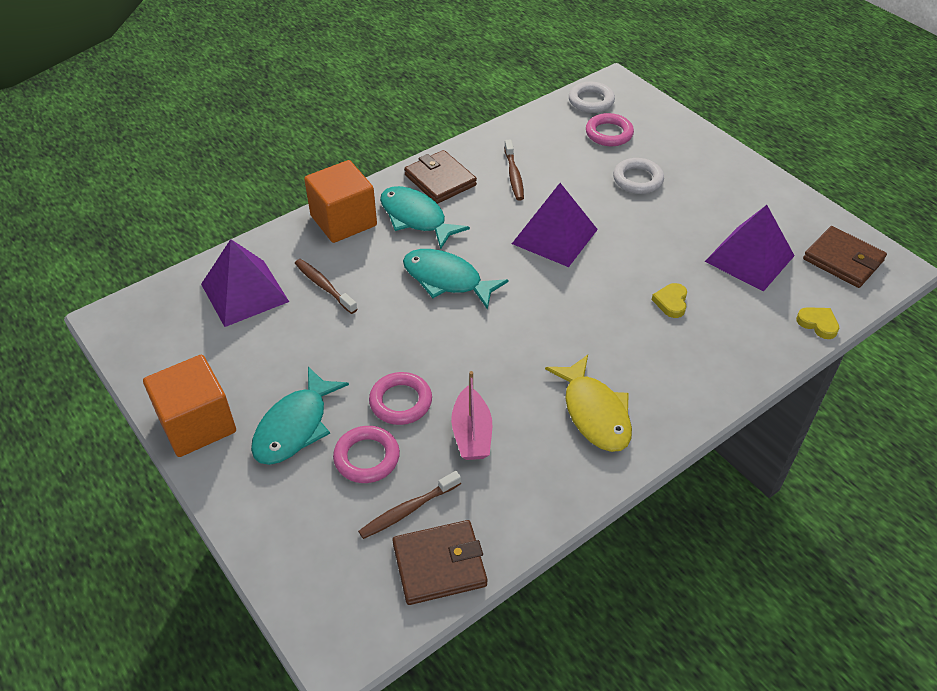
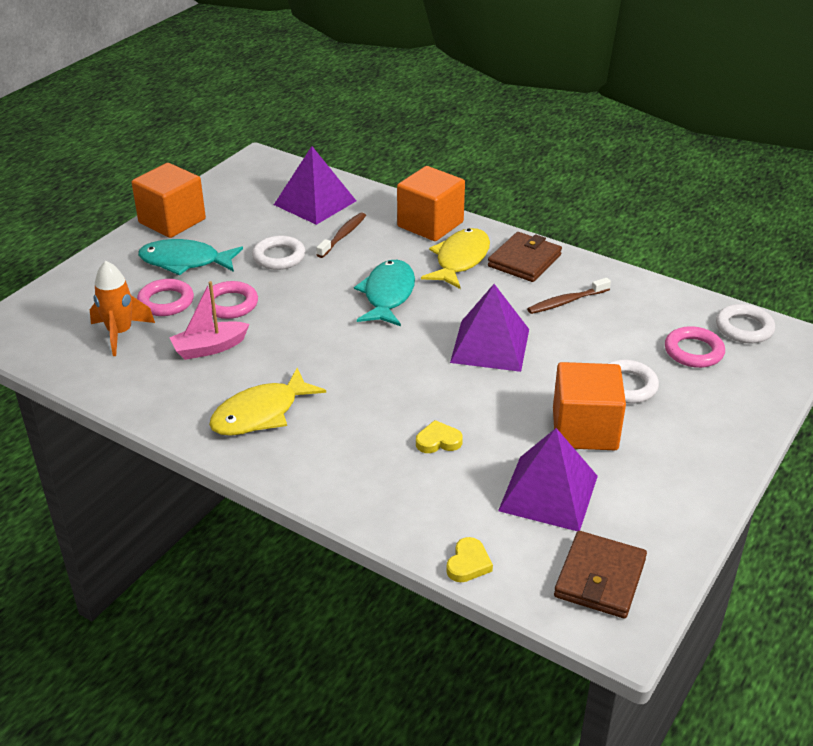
camera: 70 degrees right, 10 degrees down
brown toothbrush [358,471,461,539] -> orange rocket [90,261,155,356]
turquoise fish [380,186,470,249] -> yellow fish [421,228,490,289]
brown wallet [392,520,487,605] -> none
none -> white ring [252,235,305,270]
none -> orange cube [553,362,626,450]

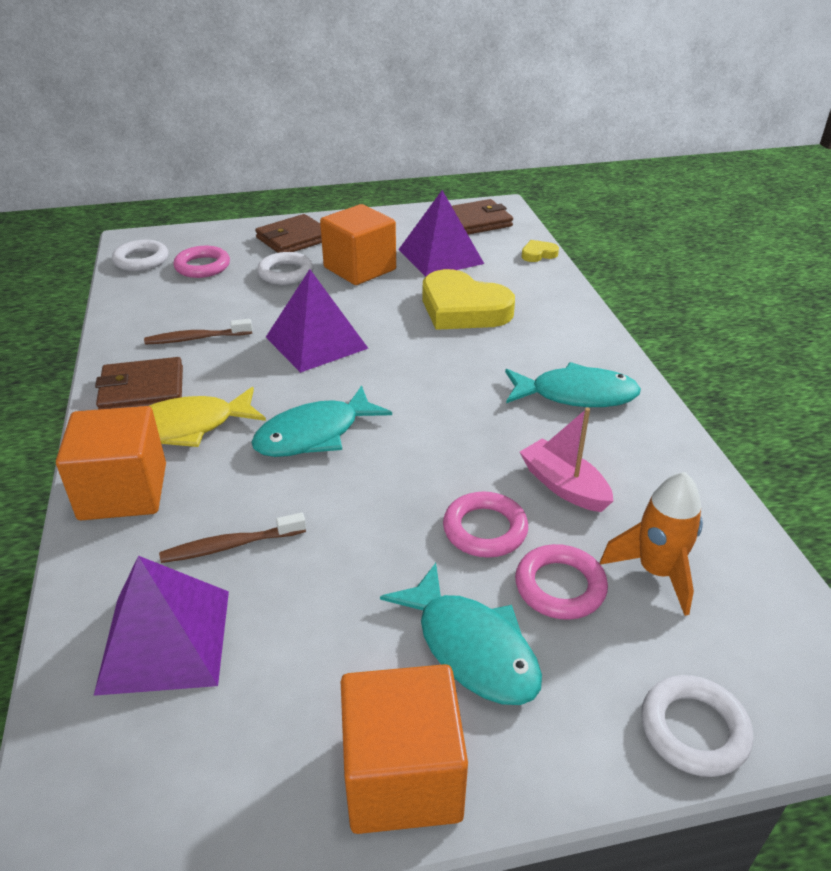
camera: 135 degrees left, 0 degrees up
pink boat [169,281,249,360] -> pink boat turned 150 degrees counterclockwise [520,408,614,512]
yellow fish [209,368,326,436] -> turquoise fish [505,362,641,407]
white ring [252,235,305,270] -> white ring moved to [641,675,753,777]
yellow heart [416,420,463,453] -> yellow heart [423,269,515,330], size x2.31
brown toothbrush [527,278,611,314] -> brown toothbrush turned 150 degrees clockwise [144,319,252,345]
none -> brown wallet [255,214,322,253]

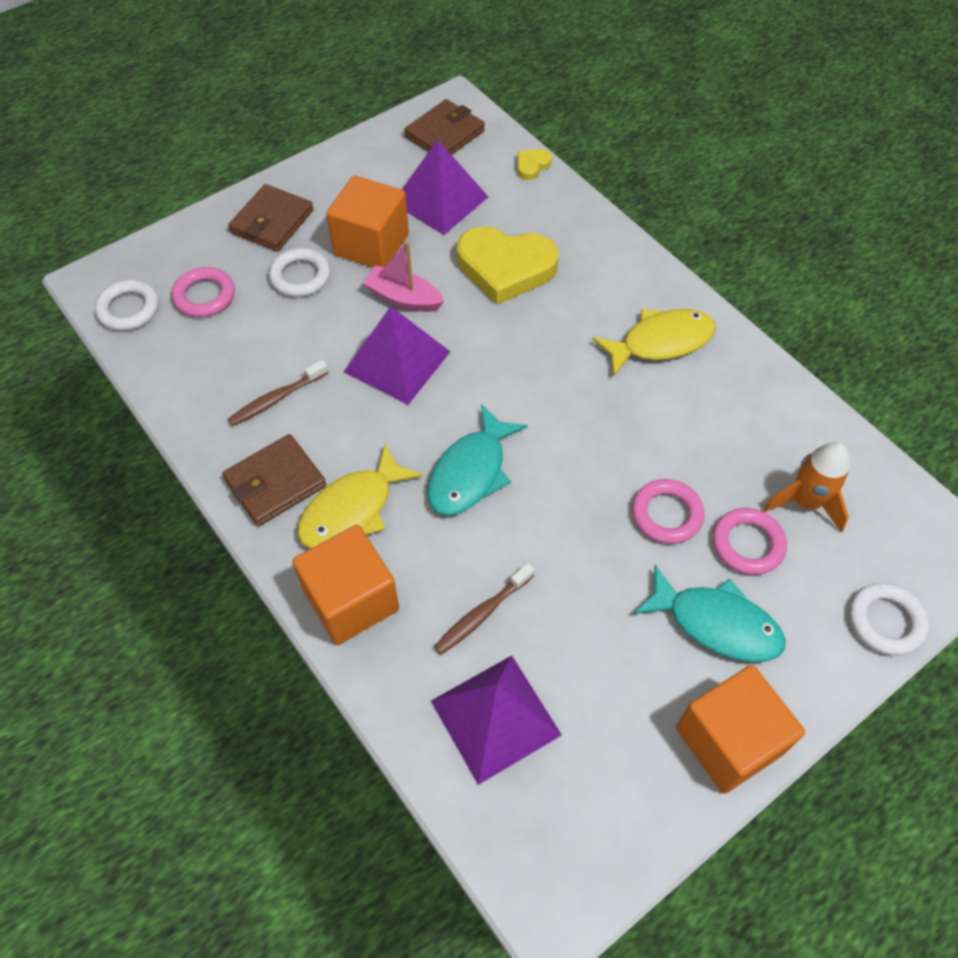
camera: 25 degrees left, 20 degrees up
turquoise fish [505,362,641,407] -> yellow fish [592,309,716,377]
pink boat [520,408,614,512] -> pink boat moved to [363,241,444,312]

